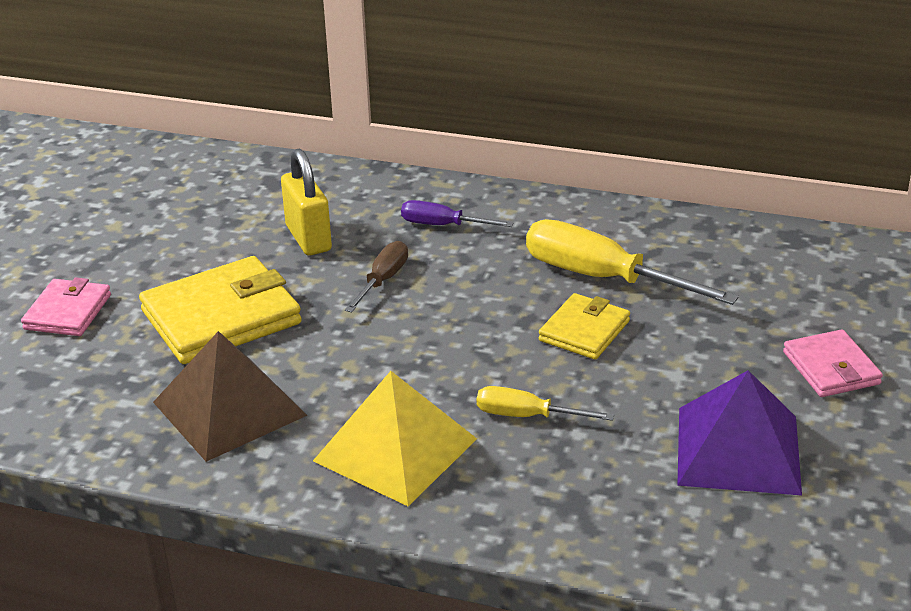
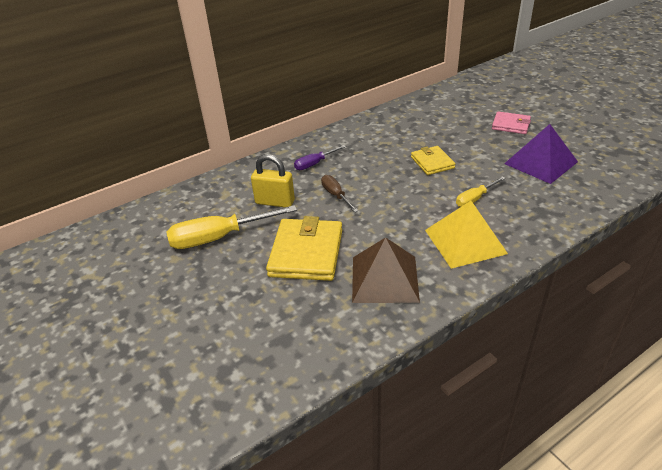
camera: 50 degrees left, 5 degrees up
pink wallet [21,277,111,336] -> none
yellow screwdriver [526,219,739,305] -> yellow screwdriver moved to [166,205,297,249]

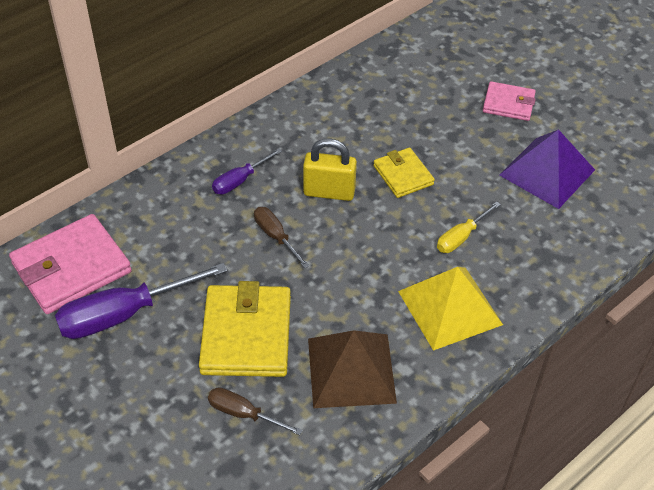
camera: 10 degrees left, 10 degrees up
yellow screwdriver [166,205,297,249] -> purple screwdriver [55,263,228,339]
yellow padlock [251,154,295,207] -> yellow padlock moved to [303,139,357,201]
none -> pink wallet [9,214,132,314]
none -> brown screwdriver [208,387,303,435]

